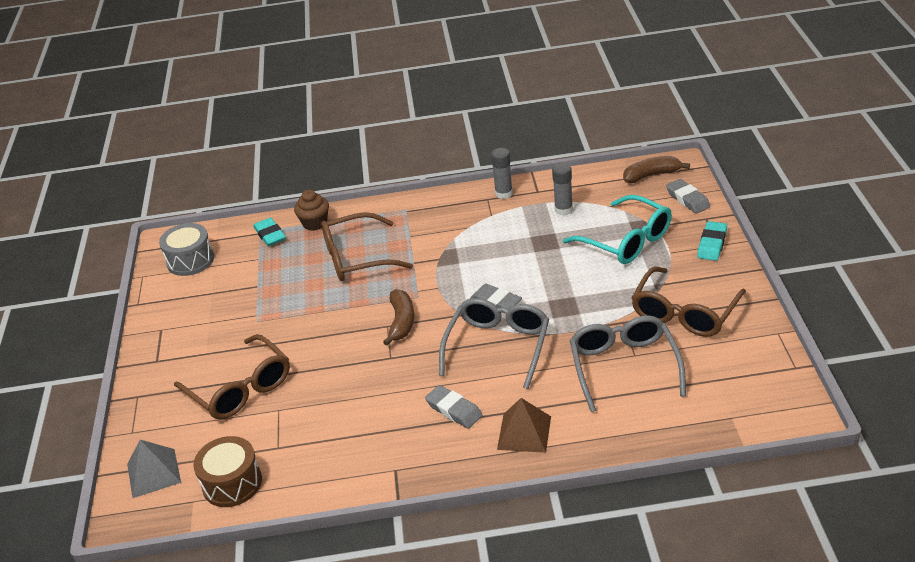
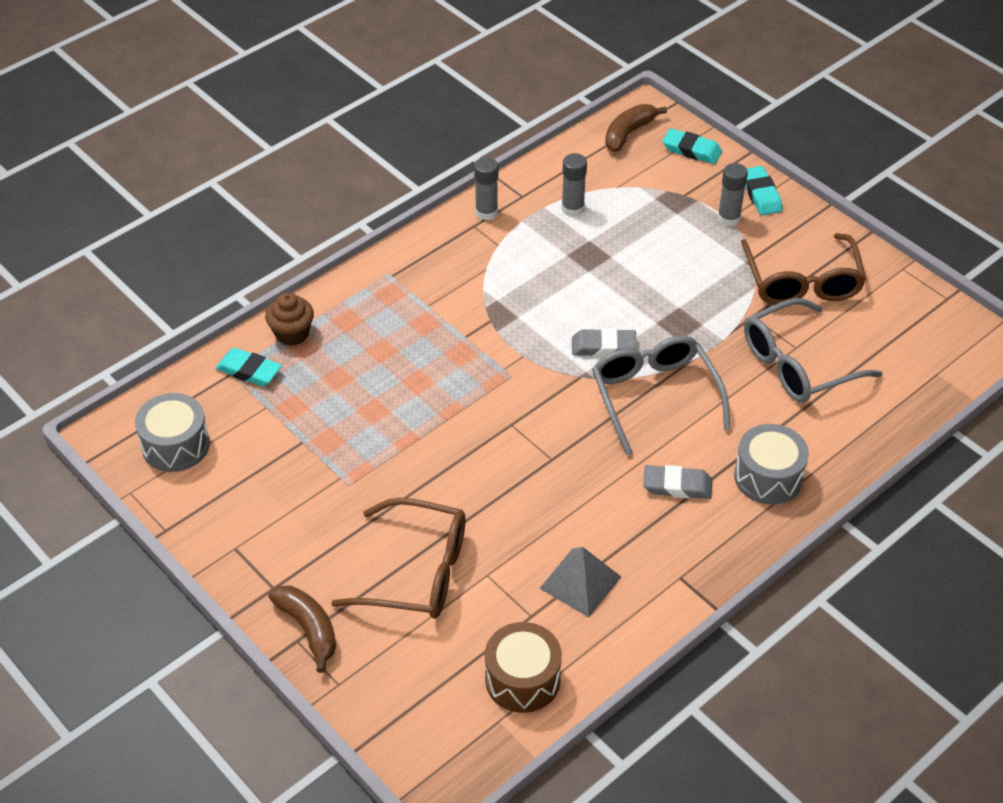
camera: 40 degrees left, 10 degrees up
grey pyramid [127,440,181,498] -> grey pyramid moved to [539,547,621,617]
brown glasses [321,212,413,281] -> none
brown banana [383,289,414,346] -> brown banana moved to [268,586,336,673]
brown pyramid [497,398,551,453] -> grey drum [734,424,809,505]
turquoise glasses [563,195,672,264] -> none
grey glasses [570,316,686,412] -> grey glasses turned 75 degrees counterclockwise [744,298,882,403]
grey eraser [666,179,711,214] -> turquoise eraser [662,128,722,164]
none -> grey glue stick [718,163,748,226]

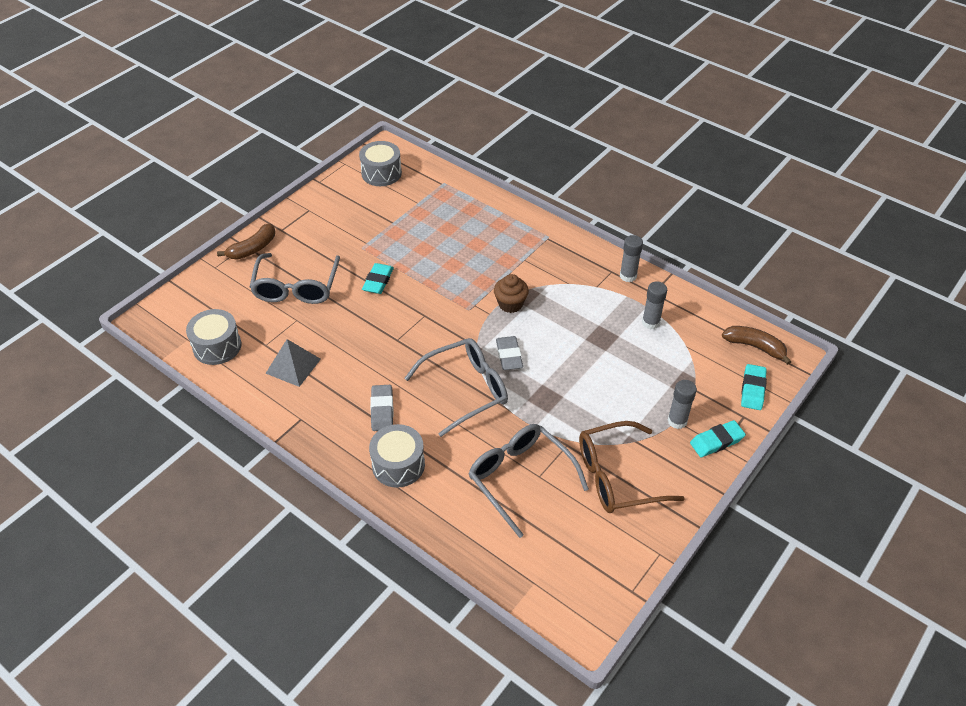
camera: 80 degrees right, 0 degrees up
turquoise eraser [216,348,282,387] -> turquoise eraser moved to [362,263,394,294]
brown cupcake [265,292,314,346] -> brown cupcake moved to [494,274,529,313]
brown glasses [331,498,466,619] -> grey glasses [250,253,340,304]
brown drum [485,622,562,713] -> grey drum [186,309,241,365]

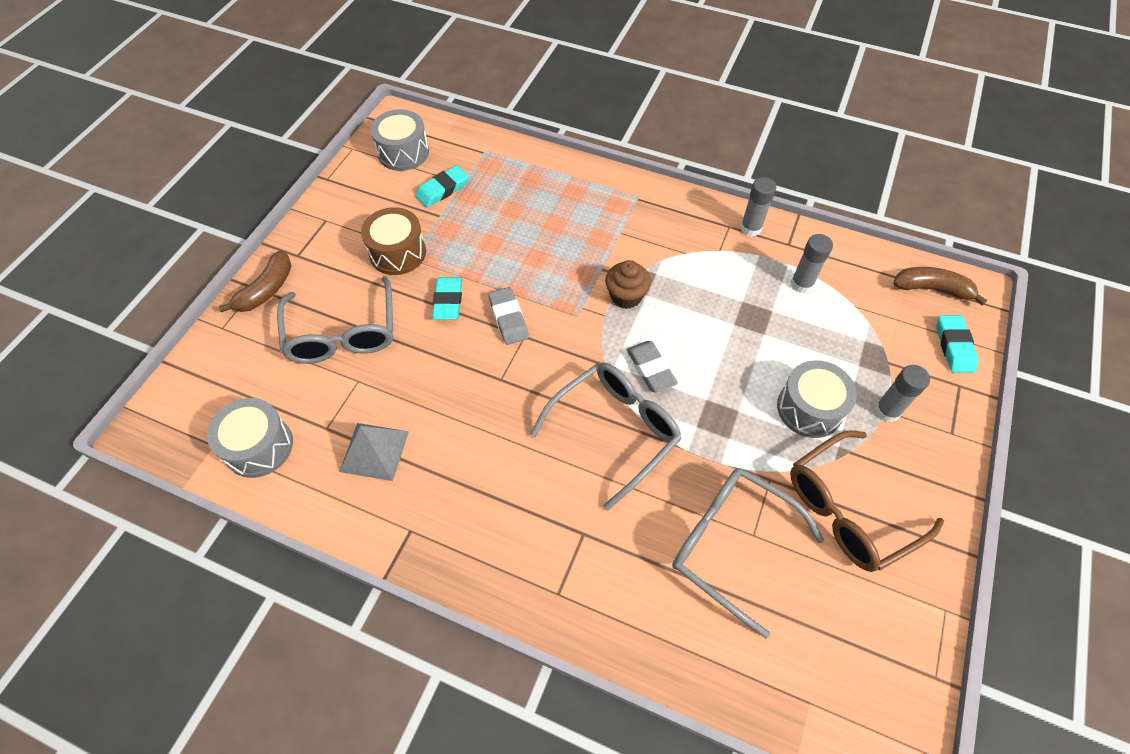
camera: 15 degrees left, 10 degrees up
grey drum [369,424,425,488] -> grey drum moved to [777,360,857,438]
grey eraser [370,385,393,431] -> grey eraser moved to [488,287,529,345]
turquoise eraser [690,420,746,457] -> turquoise eraser moved to [415,165,469,207]
none -> brown drum [361,207,426,275]

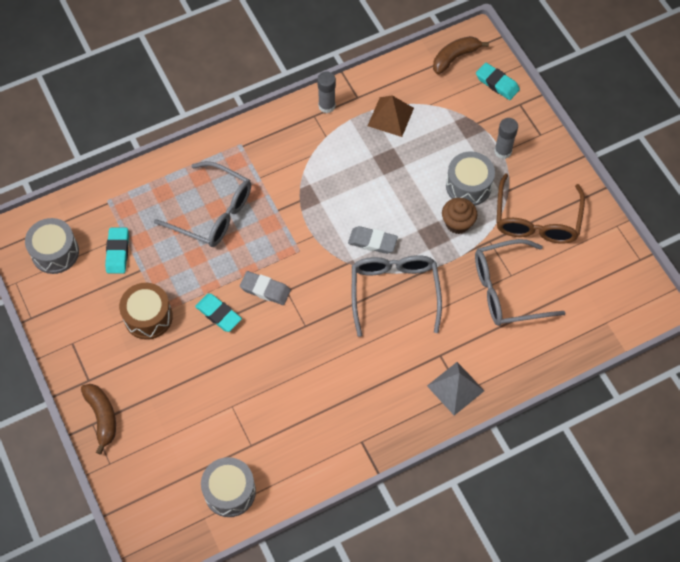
camera: 50 degrees left, 5 degrees up
grey glasses [277,276,393,364] -> grey glasses moved to [154,161,251,247]
grey pyramid [339,423,409,481] -> grey pyramid moved to [427,362,484,416]
brown cupcake [605,260,651,309] -> brown cupcake moved to [442,198,477,234]
grey glue stick [791,234,833,293] -> brown pyramid [368,95,414,137]

